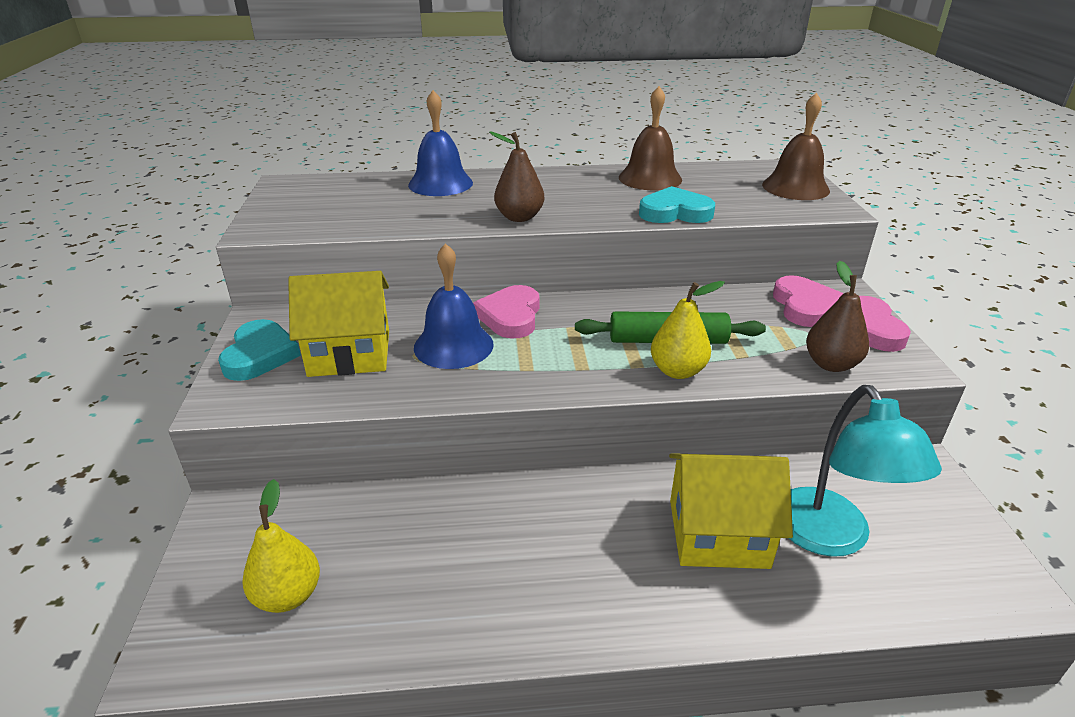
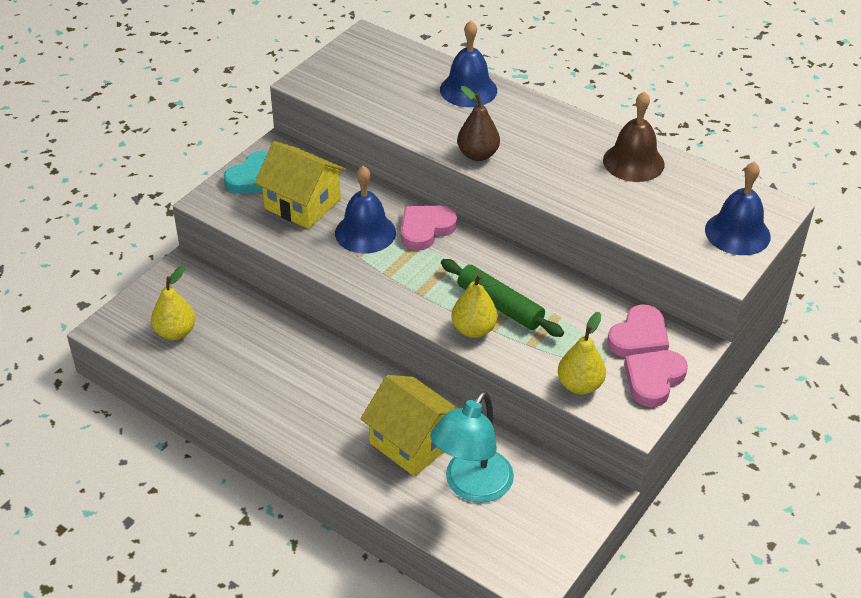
camera: 40 degrees right, 10 degrees up
turquoise heart [639,186,715,223] -> none
brown bell [762,93,830,200] -> blue bell [705,161,771,255]
brown pear [806,261,869,372] -> yellow pear [558,312,606,394]

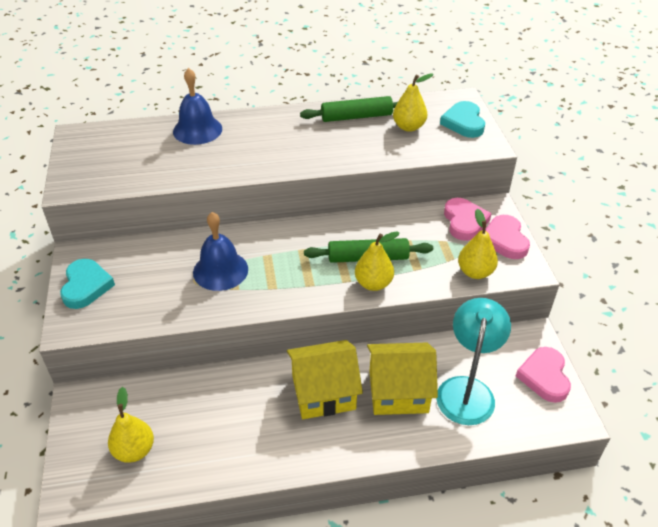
camera: 45 degrees left, 0 degrees up
yellow house [255,141,346,229] -> yellow house moved to [287,340,363,419]
pink heart [401,206,457,251] -> pink heart moved to [516,347,571,403]
turquoise lamp [430,391,514,503] -> turquoise lamp turned 150 degrees counterclockwise [436,298,511,425]
brown pear [457,86,500,161] -> none
brown bell [603,91,664,182] -> green rolling pin [300,96,398,122]
blue bell [705,161,771,255] -> turquoise heart [440,101,485,138]
none -> yellow pear [393,73,434,132]

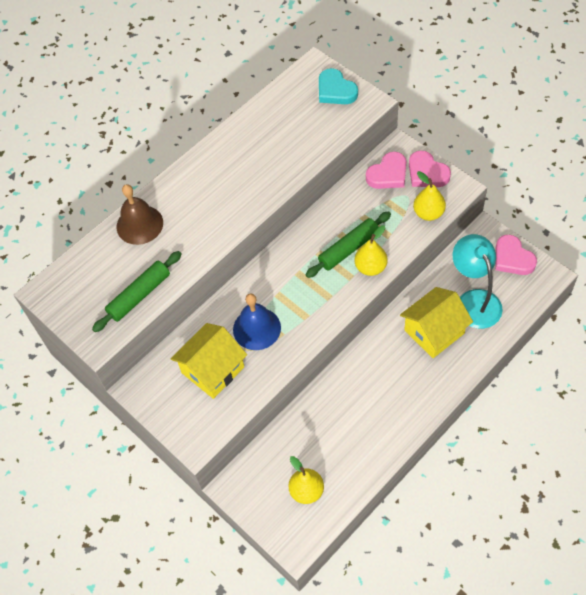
camera: 30 degrees left, 15 degrees up
turquoise heart [60,259,115,309] -> none
blue bell [173,68,222,145] -> brown bell [117,184,163,245]
yellow house [287,340,363,419] -> yellow house moved to [171,323,247,399]
green rolling pin [300,96,398,122] -> green rolling pin moved to [92,251,182,332]
yellow pear [393,73,434,132] -> none
pink heart [444,198,492,241] -> pink heart turned 90 degrees clockwise [366,152,406,189]

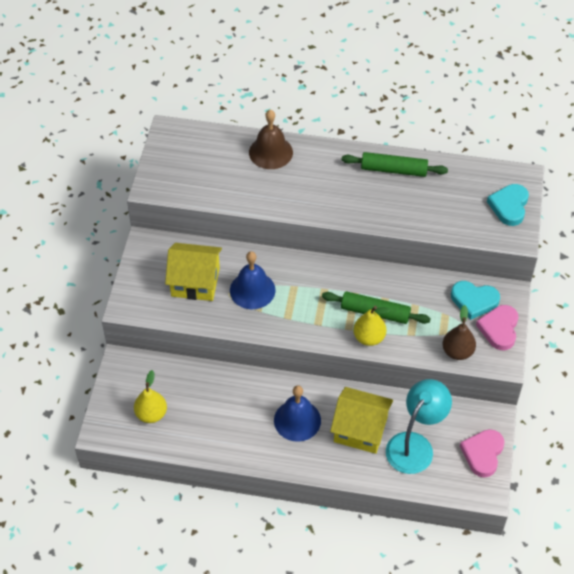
camera: 50 degrees right, 5 degrees down
green rolling pin [92,251,182,332] -> green rolling pin moved to [342,152,448,177]
pink heart [366,152,406,189] -> turquoise heart [451,281,500,320]
yellow pear [413,171,446,221] -> brown pear [443,305,476,360]
none -> blue bell [274,385,321,442]

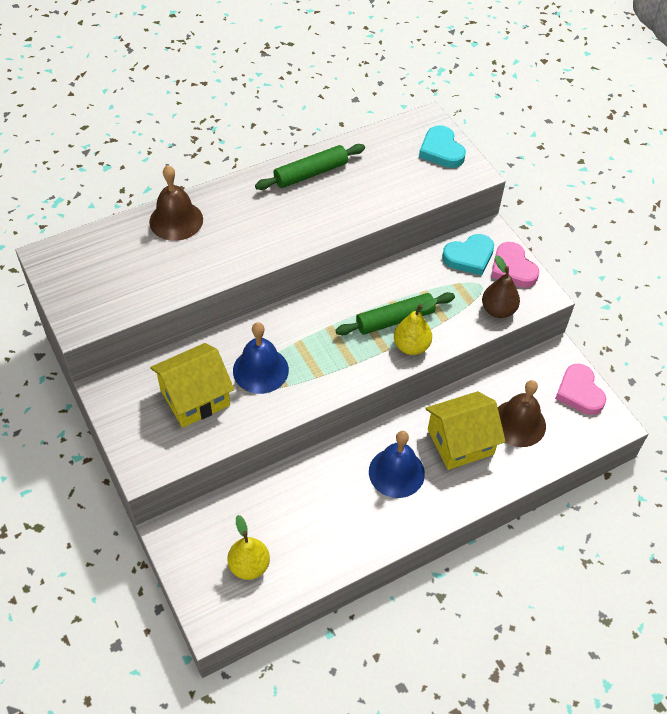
camera: 40 degrees left, 0 degrees up
turquoise lamp [386,379,452,474] -> brown bell [498,380,546,447]

